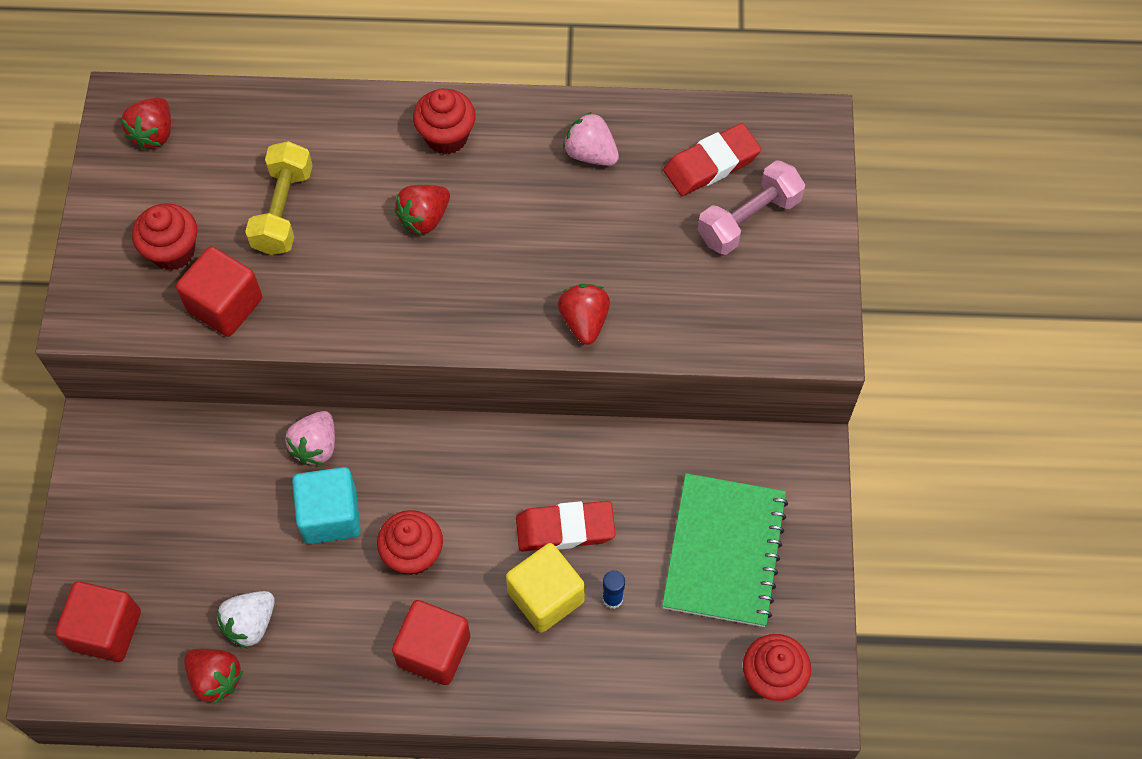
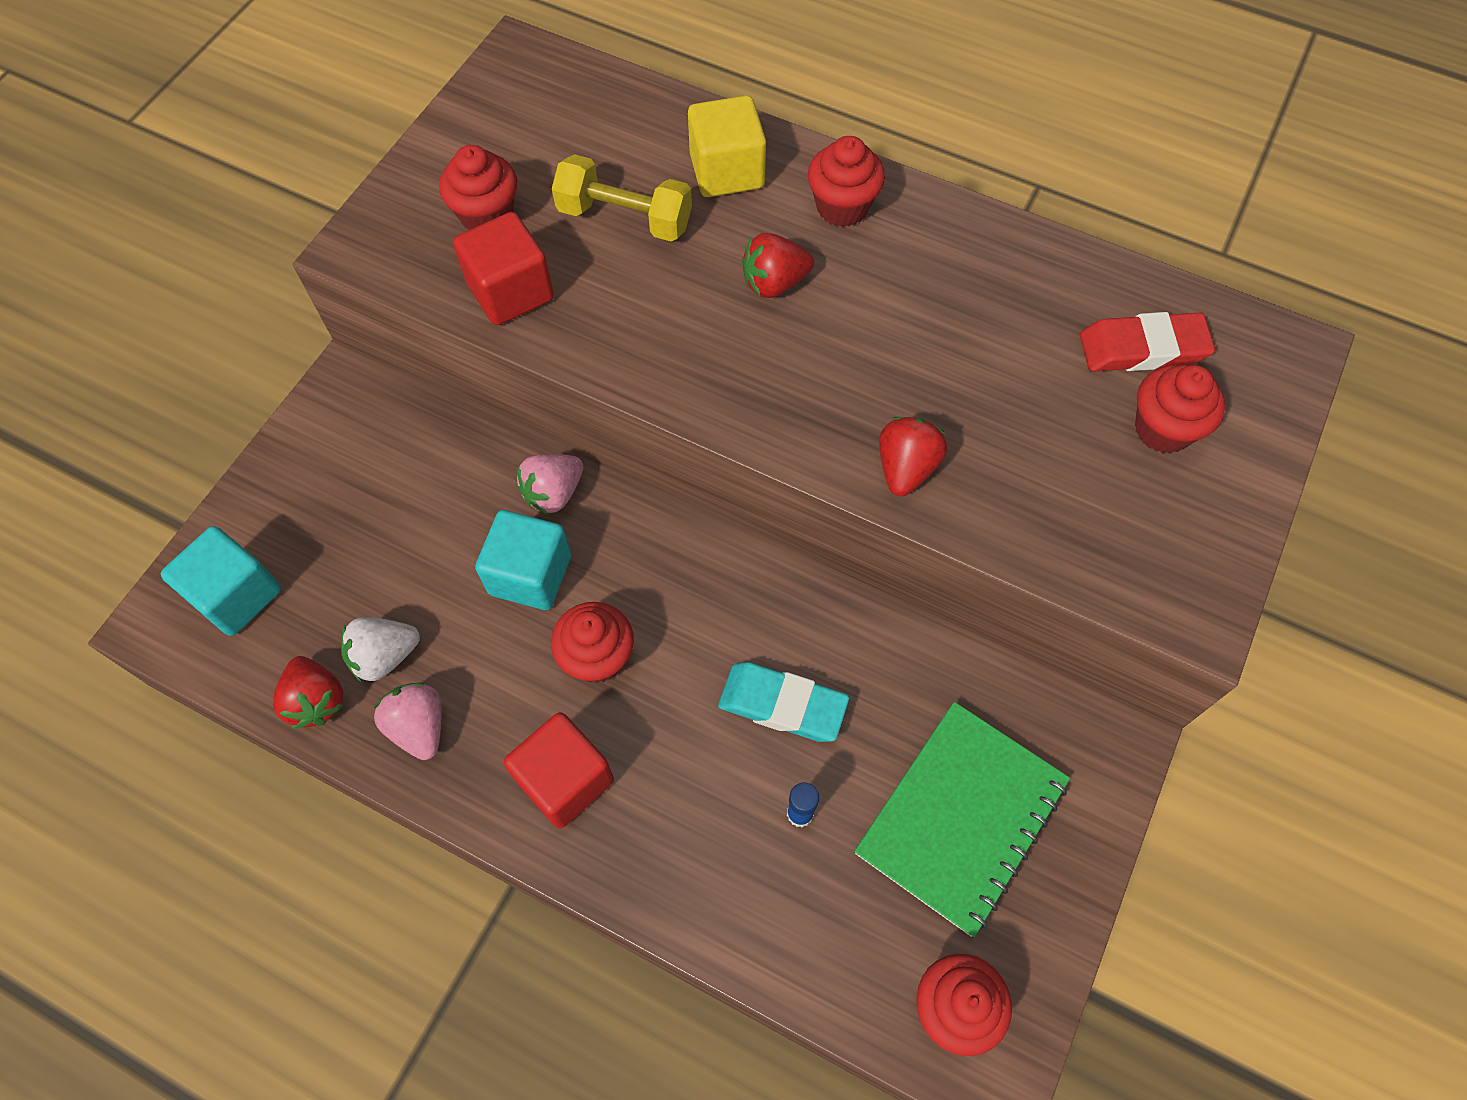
camera: 25 degrees right, 0 degrees up
red cube [55,581,141,662] -> turquoise cube [161,526,281,636]
red strawberry [121,97,171,150] -> none
yellow dumbbell [245,141,313,255] -> yellow dumbbell turned 75 degrees clockwise [552,154,692,241]
yellow cube [506,543,585,633] -> yellow cube moved to [688,96,766,197]
red eraser [516,501,616,552] -> turquoise eraser [718,662,849,742]
pink strawberry [563,112,619,166] -> pink strawberry moved to [374,683,442,760]
pink dumbbell [697,160,805,255] -> red cupcake [1135,365,1225,454]

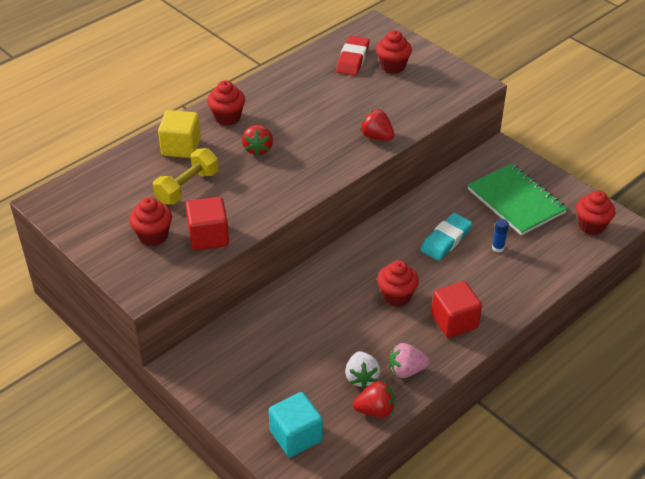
camera: 70 degrees left, 20 degrees down
turquoise cube [475,510,571,610] -> none
pink strawberry [517,454,583,515] -> none

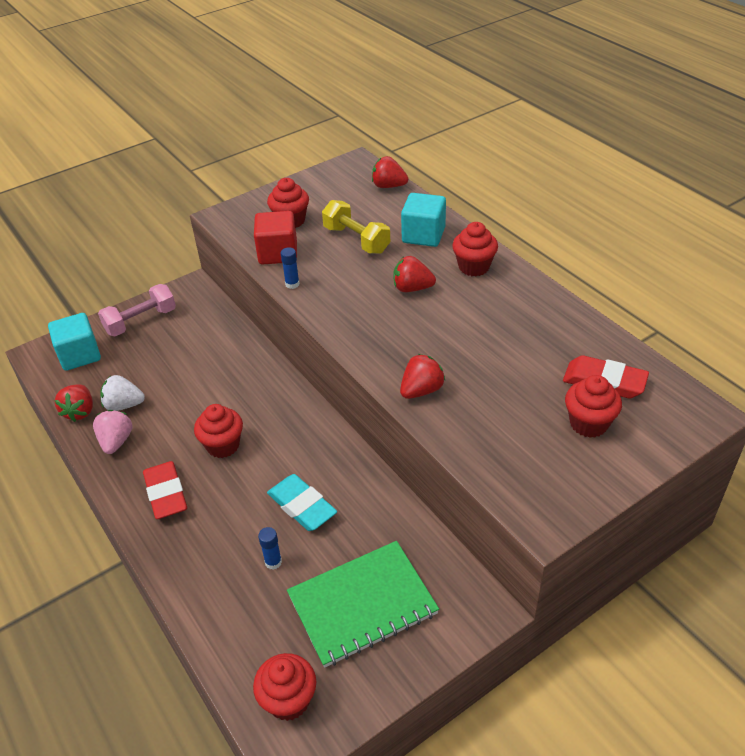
camera: 100 degrees right, 0 degrees up
yellow cube [158,110,201,158] -> turquoise cube [401,193,446,247]
red cube [431,281,482,338] -> red eraser [143,461,187,519]
none -> pink dumbbell [98,284,176,336]
none -> blue glue stick [281,248,300,289]
none -> red strawberry [372,156,408,188]

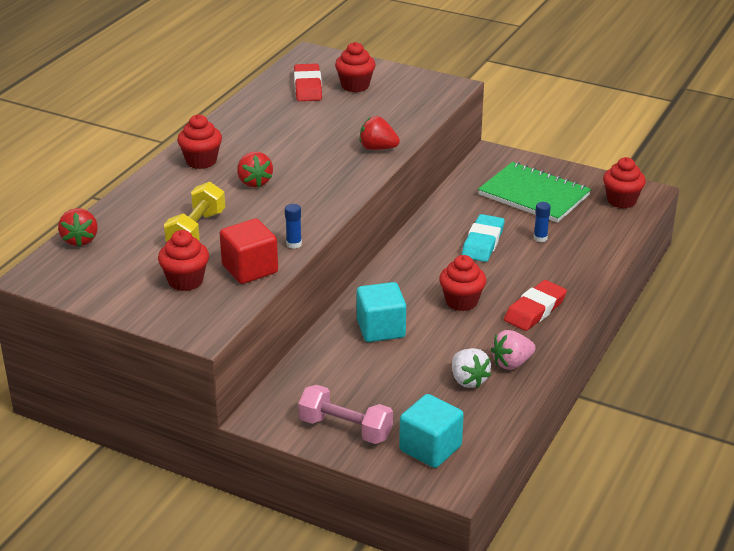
camera: 120 degrees left, 10 degrees down
red strawberry [55,384,93,422] -> none
turquoise cube [401,193,446,247] -> turquoise cube moved to [357,282,406,342]

